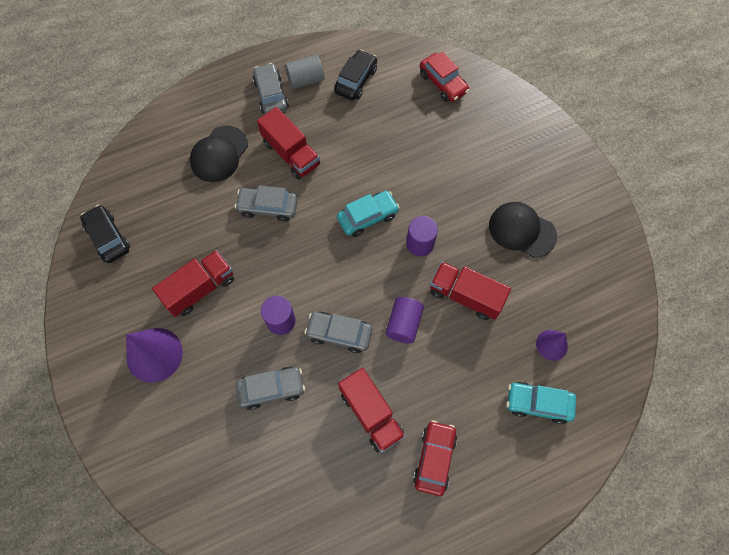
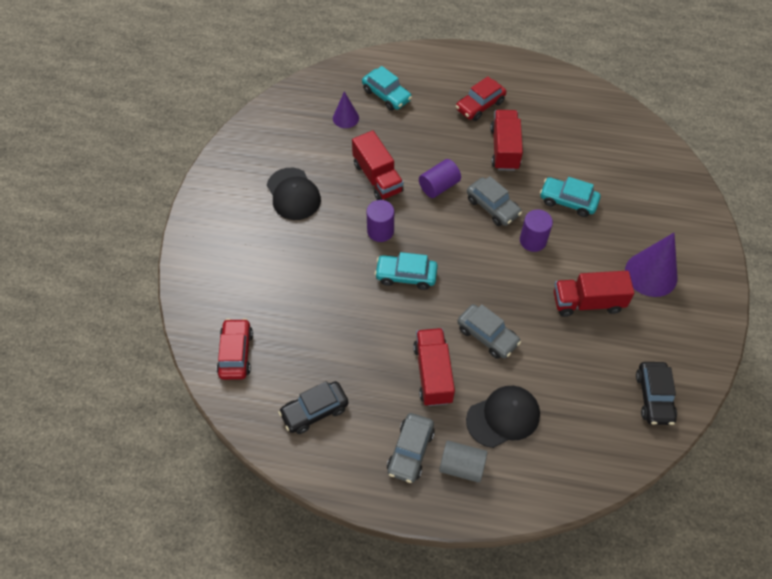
camera: 145 degrees left, 10 degrees down
grey car [236,366,305,410] -> turquoise car [540,177,601,217]
grey cylinder [285,55,325,89] -> grey cylinder moved to [439,441,487,483]

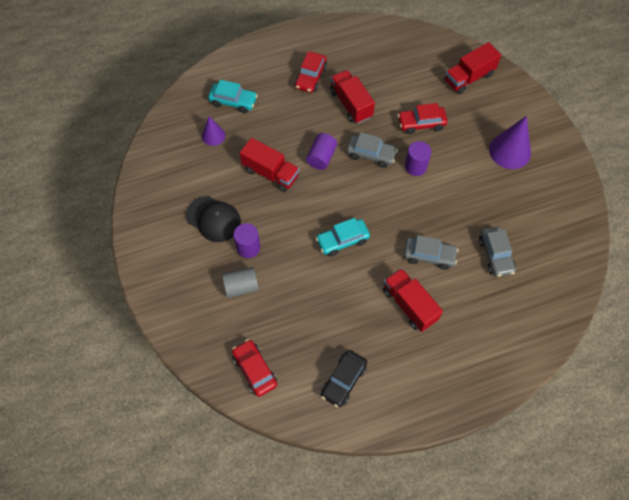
camera: 30 degrees left, 5 degrees up
purple cylinder [366,200,394,242] -> purple cylinder moved to [233,223,260,258]
grey car [387,413,435,483] -> grey car moved to [479,227,516,277]
grey cylinder [439,441,487,483] -> grey cylinder moved to [222,267,259,298]
black cap [466,386,540,448] -> none
turquoise car [540,177,601,217] -> red car [398,103,448,134]
red truck [554,271,634,317] -> red truck moved to [444,42,501,94]
black car [636,362,677,425] -> none

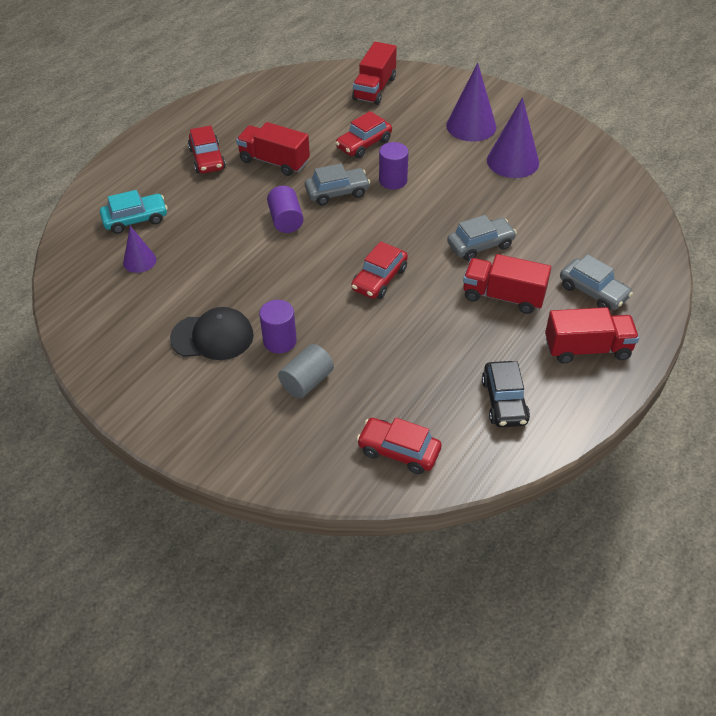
camera: 35 degrees left, 15 degrees down
red truck [240,138,299,192] -> red truck moved to [545,307,639,364]
turquoise car [316,218,370,257] -> red car [351,241,408,299]
grey car [479,227,516,277] -> grey car moved to [560,254,633,310]
none -> purple cone [487,97,539,178]

